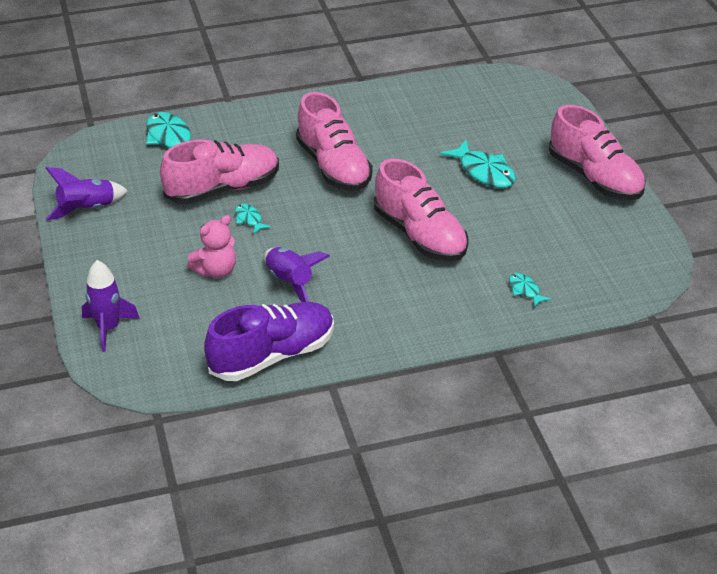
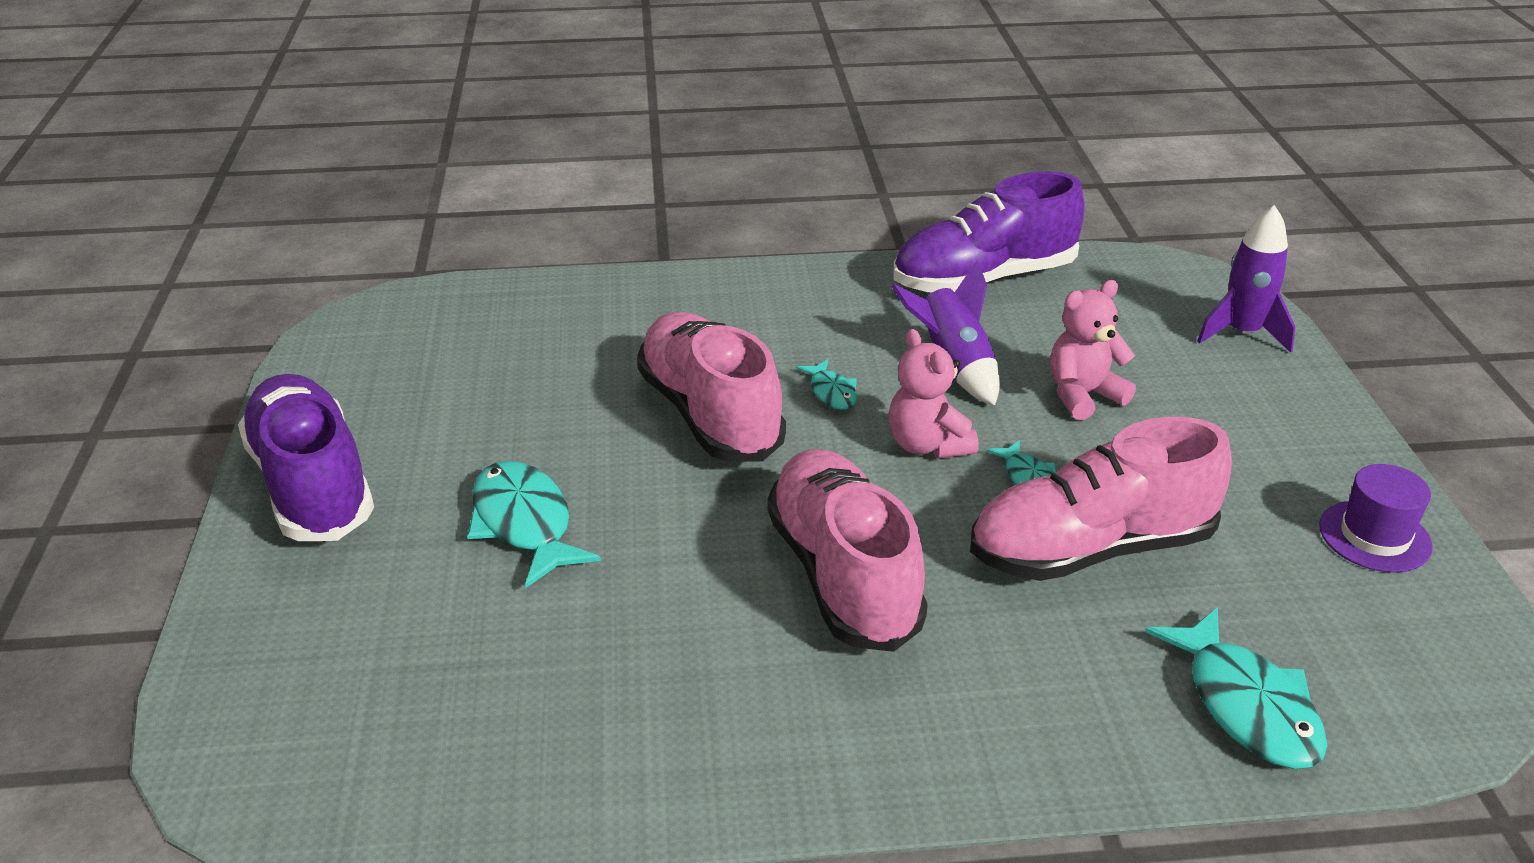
camera: 170 degrees left, 5 degrees down
purple rocket [46,167,128,220] -> purple hat [1319,464,1433,572]
turquoise fish [509,273,551,308] -> turquoise fish moved to [796,359,858,410]
pink shoe [549,105,646,200] -> purple shoe [238,374,374,541]
none -> pink teddy bear [888,329,979,459]

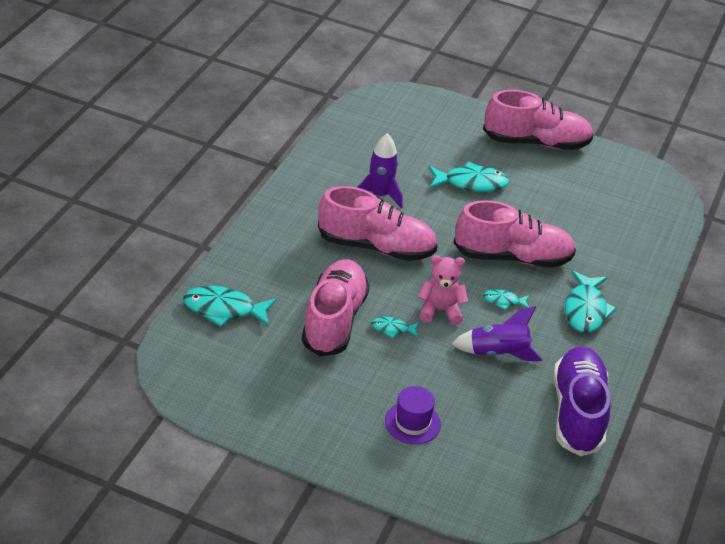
camera: 115 degrees right, 5 degrees up
purple shoe [238,374,374,541] -> pink shoe [483,90,594,150]
pink teddy bear [1050,280,1136,420] -> none
purple rocket [1197,205,1295,353] -> purple rocket moved to [357,134,403,208]
purple hat [1319,464,1433,572] -> purple hat moved to [385,386,441,444]
none -> turquoise fish [565,270,617,333]

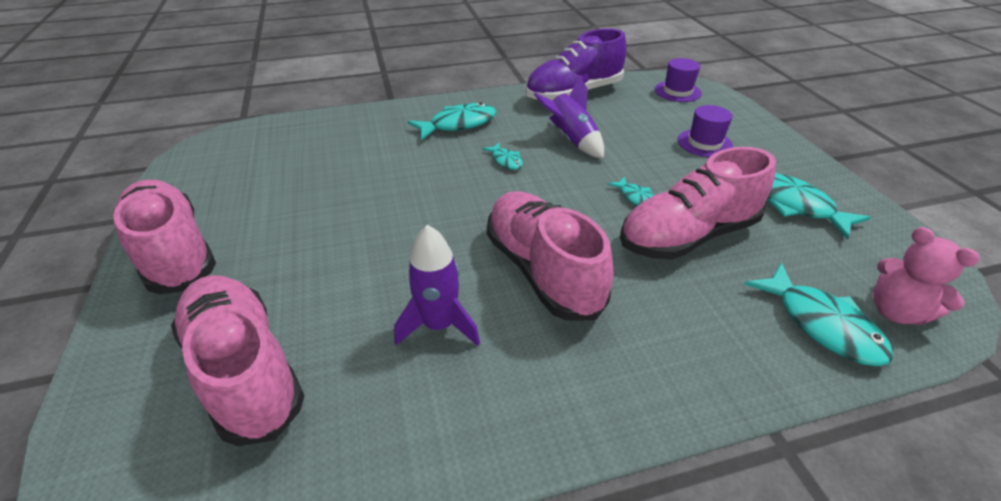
camera: 125 degrees left, 0 degrees up
pink teddy bear [418,255,468,325] -> pink teddy bear moved to [872,227,980,326]
turquoise fish [429,162,509,192] -> turquoise fish moved to [767,173,871,240]
pink shoe [454,200,576,268] -> pink shoe moved to [171,275,305,446]
none -> purple hat [654,58,702,102]

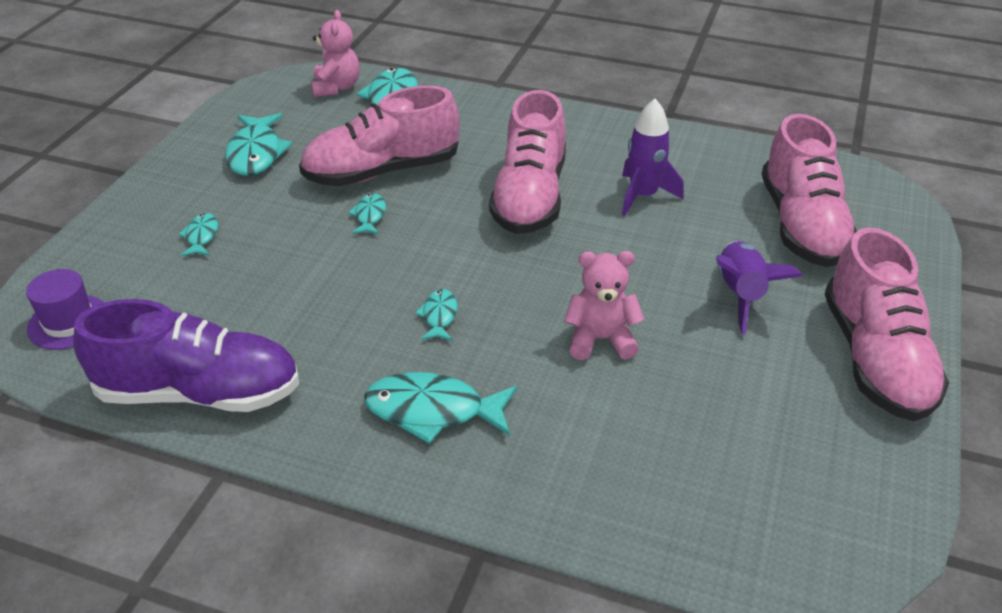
camera: 145 degrees left, 0 degrees up
purple rocket [533,76,604,159] -> purple rocket moved to [716,241,802,335]
pink shoe [620,147,776,260] -> pink shoe turned 150 degrees clockwise [299,85,460,186]
purple hat [678,105,733,157] -> turquoise fish [178,213,218,256]
none -> pink teddy bear [564,251,644,360]

